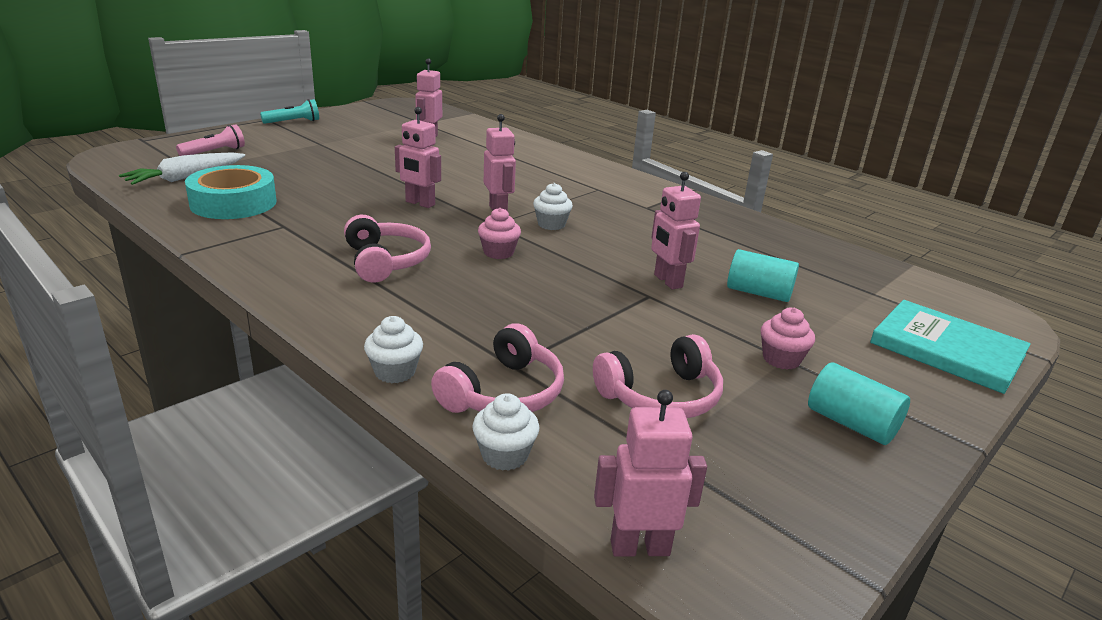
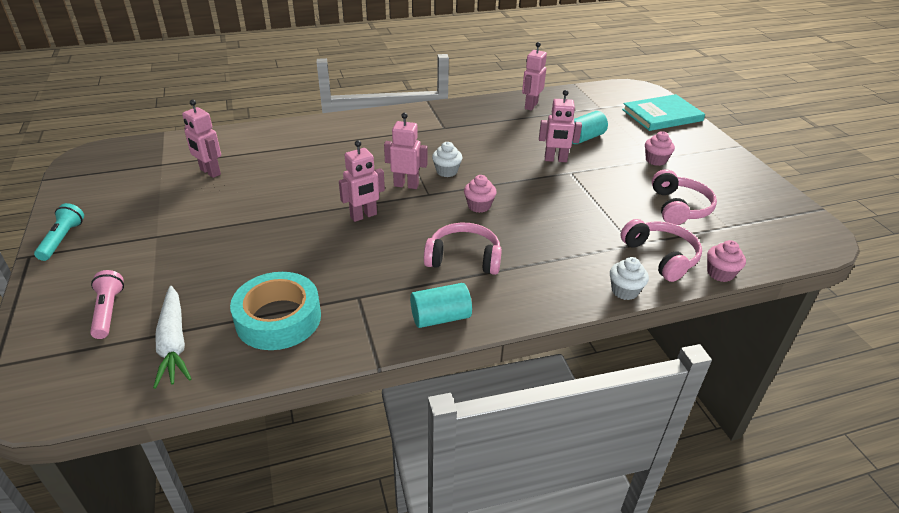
camera: 60 degrees left, 10 degrees up
white cupcake [472,393,539,471] -> pink cupcake [707,240,746,282]
pink robot [594,390,707,557] -> pink robot moved to [522,42,547,111]
turquoise cylinder [808,362,910,445] -> turquoise cylinder moved to [410,283,472,328]

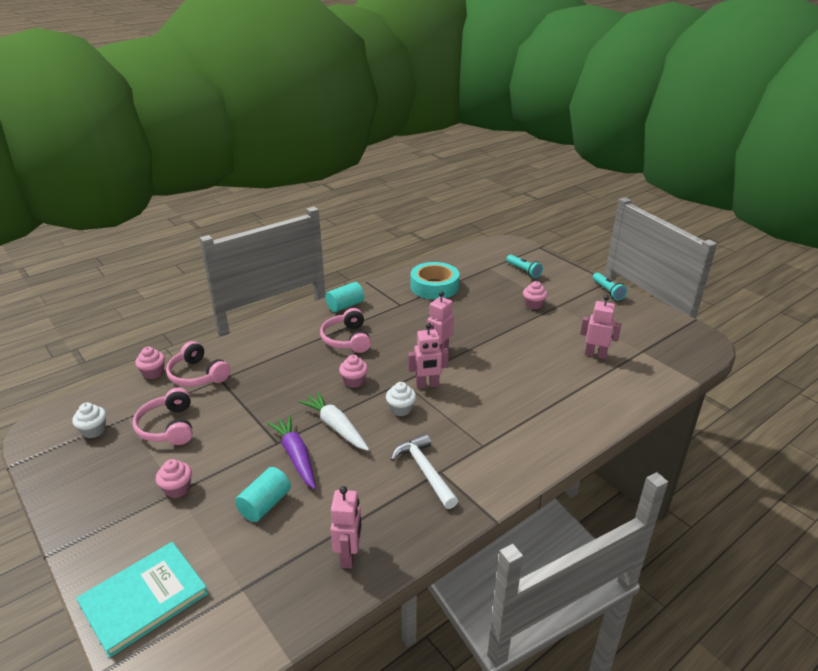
camera: 160 degrees right, 5 degrees down
pink flashlight [90,270,124,339] -> turquoise flashlight [506,255,543,278]
white carrot [153,286,191,389] -> white carrot moved to [299,392,369,451]
pink headphones [424,223,502,275] -> pink headphones turned 90 degrees clockwise [320,308,371,353]
pink robot [539,90,582,162] -> purple carrot [267,415,316,489]
white cupcake [610,257,649,300] -> white cupcake moved to [72,403,106,438]
none -> white hammer [391,433,458,509]
none -> pink cupcake [523,281,548,310]

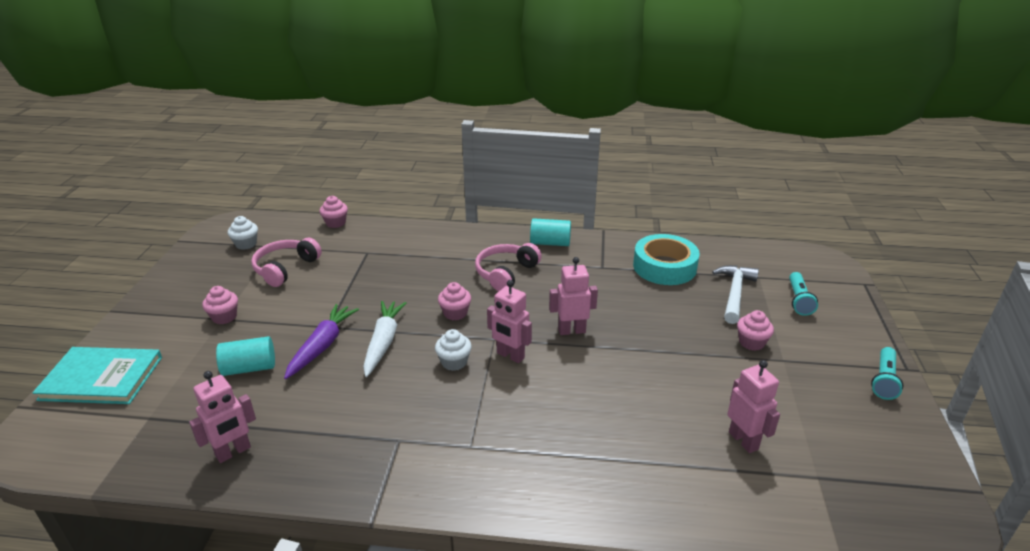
camera: 45 degrees right, 0 degrees up
pink headphones [166,341,230,387] -> none
white hammer [391,433,458,509] -> white hammer moved to [712,265,759,324]

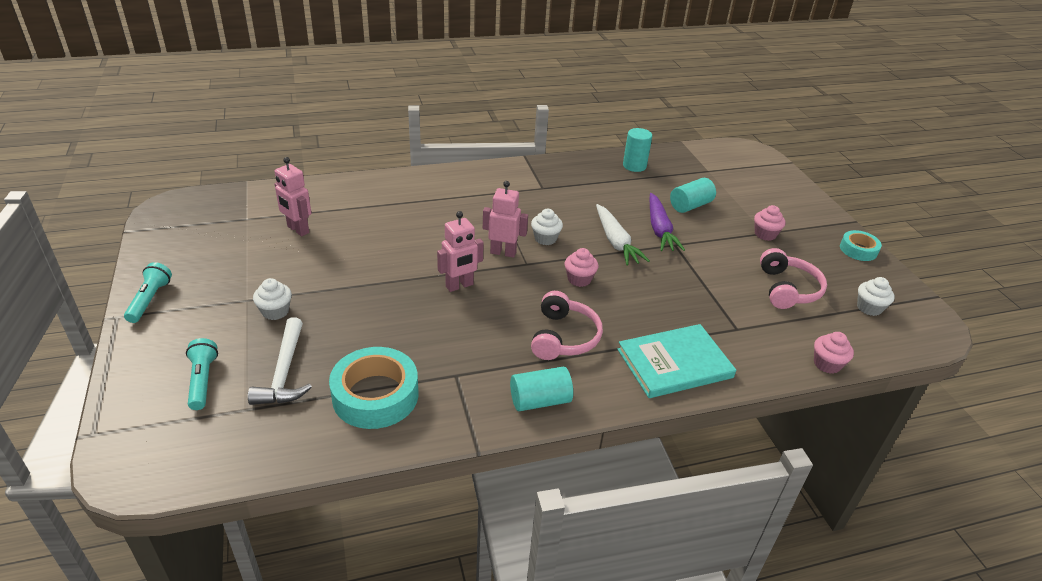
camera: 155 degrees right, 5 degrees up
turquoise book [32,347,162,404] -> turquoise book moved to [617,324,736,398]
pink robot [189,371,256,463] -> turquoise cylinder [623,128,652,172]
pink cupcake [737,310,774,351] -> white cupcake [253,278,292,320]
none -> turquoise tape [840,230,882,261]

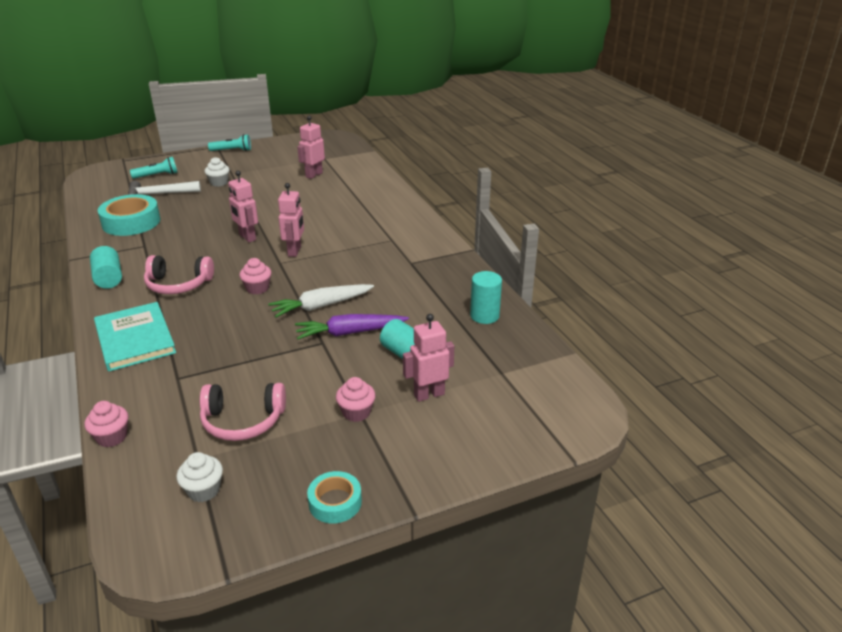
camera: 85 degrees right, 5 degrees down
white cupcake [531,209,563,245] -> none
none -> pink robot [403,314,454,402]

